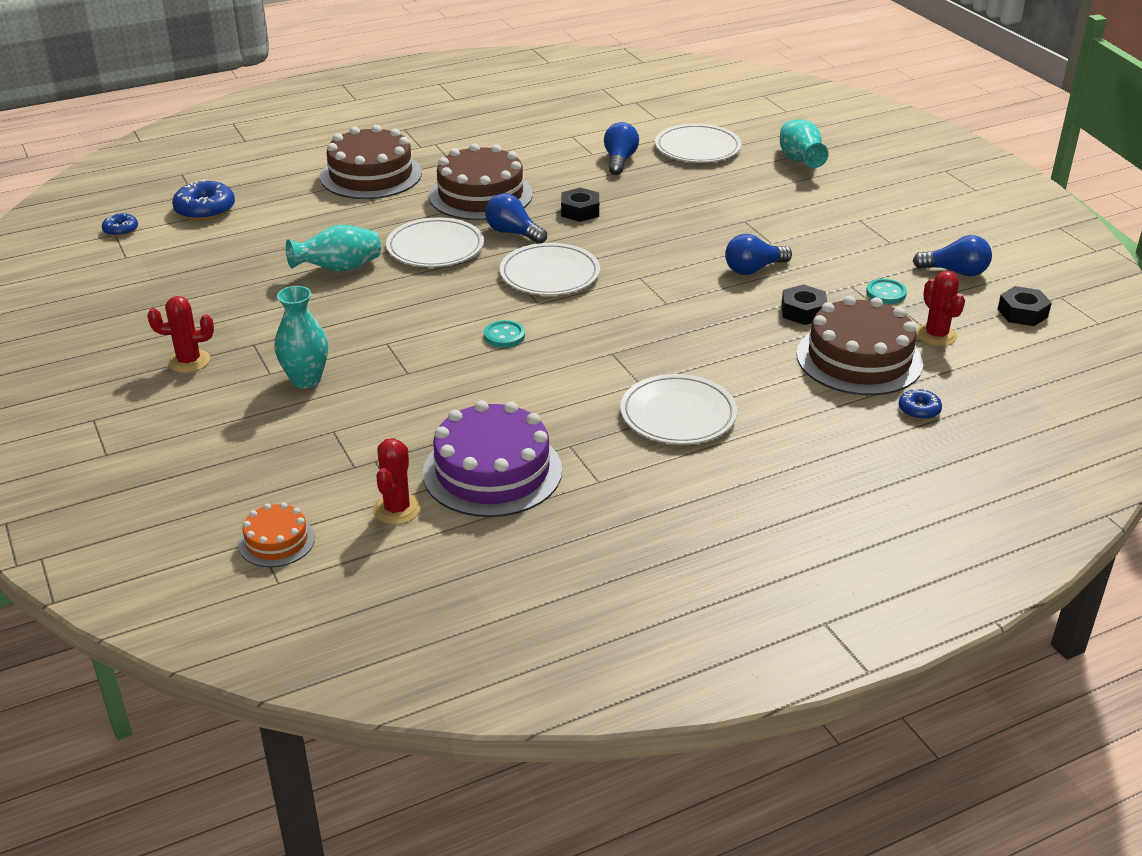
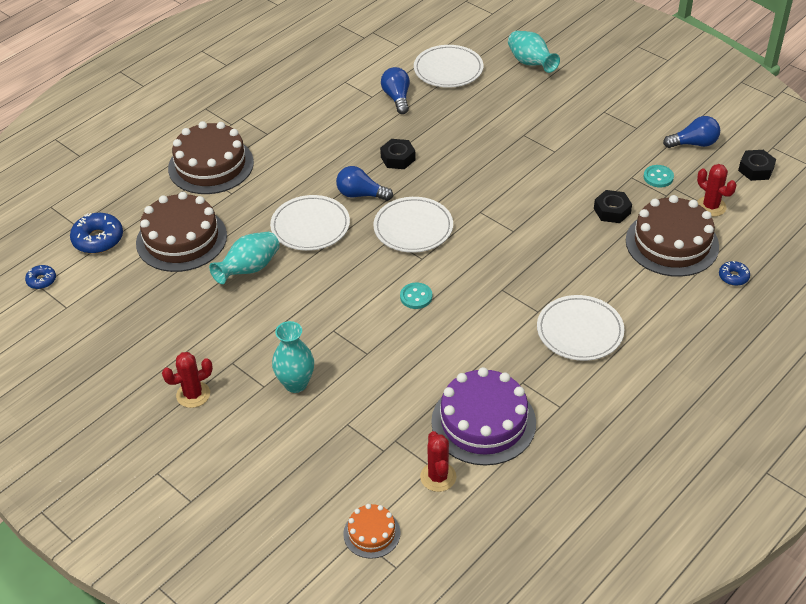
camera: 20 degrees left, 10 degrees up
brown cake [429,143,533,220] -> brown cake moved to [136,192,227,272]
blue light bulb [725,234,792,275] -> none

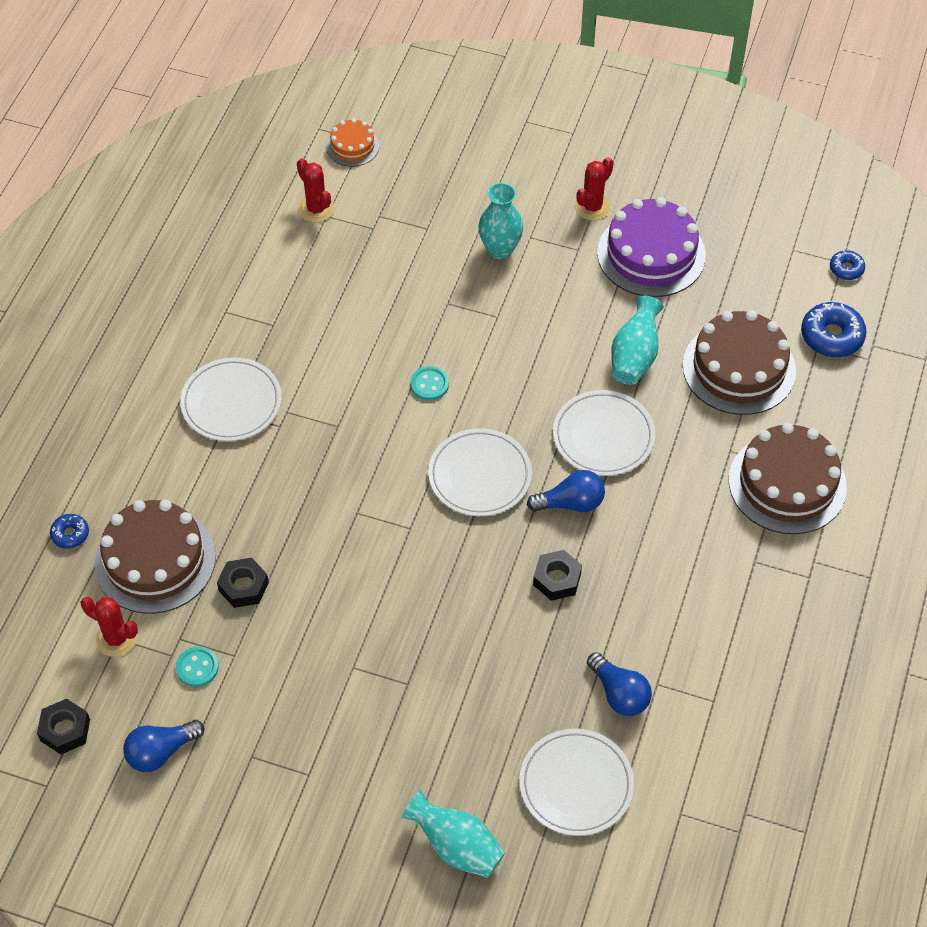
camera: 155 degrees right, 10 degrees up
purple cake [431,367,536,466] -> purple cake moved to [597,197,706,297]

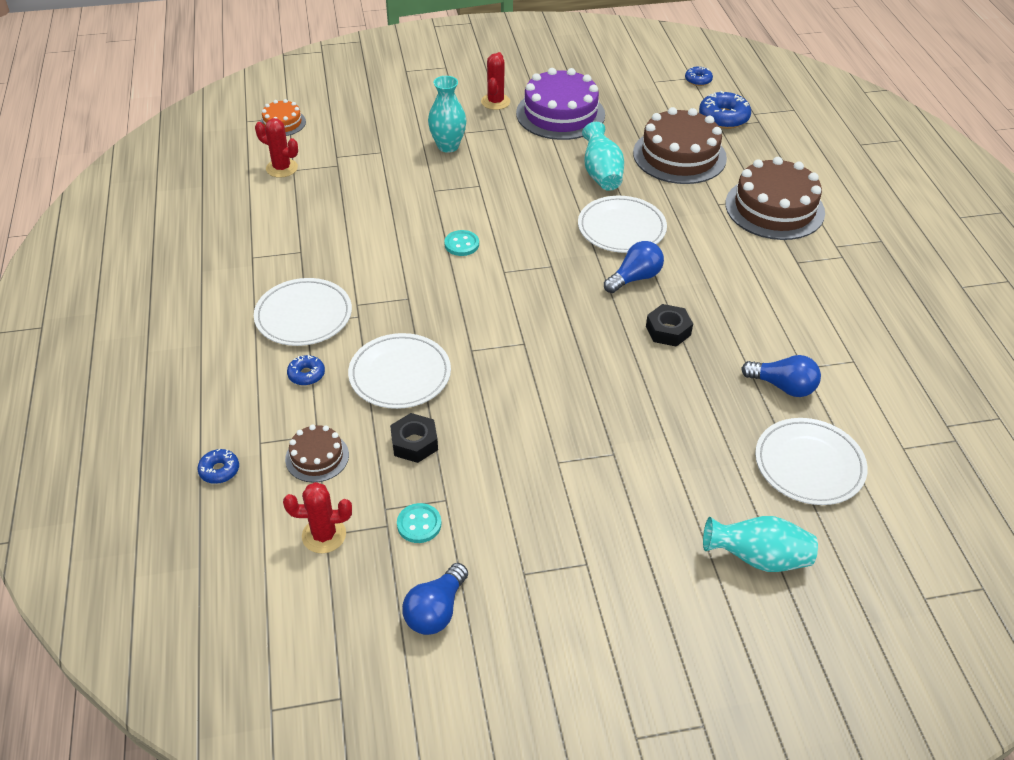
camera: 30 degrees left, 10 degrees down
black nut [37,699,90,754] -> none
brown cake [94,500,216,614] -> brown cake [285,424,349,483], size x0.51
white plate [428,428,532,516] -> white plate moved to [348,333,451,409]
none -> blue donut [287,355,325,386]

